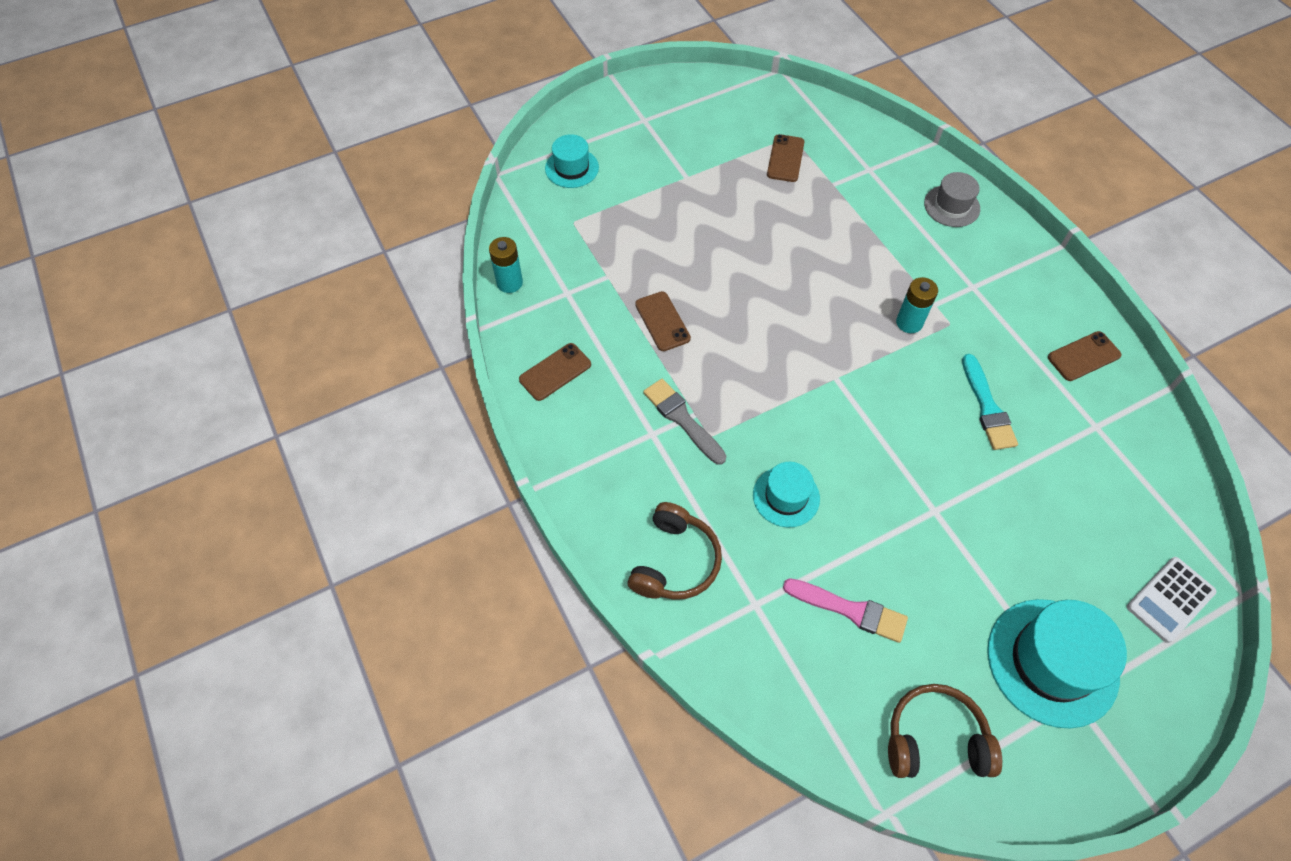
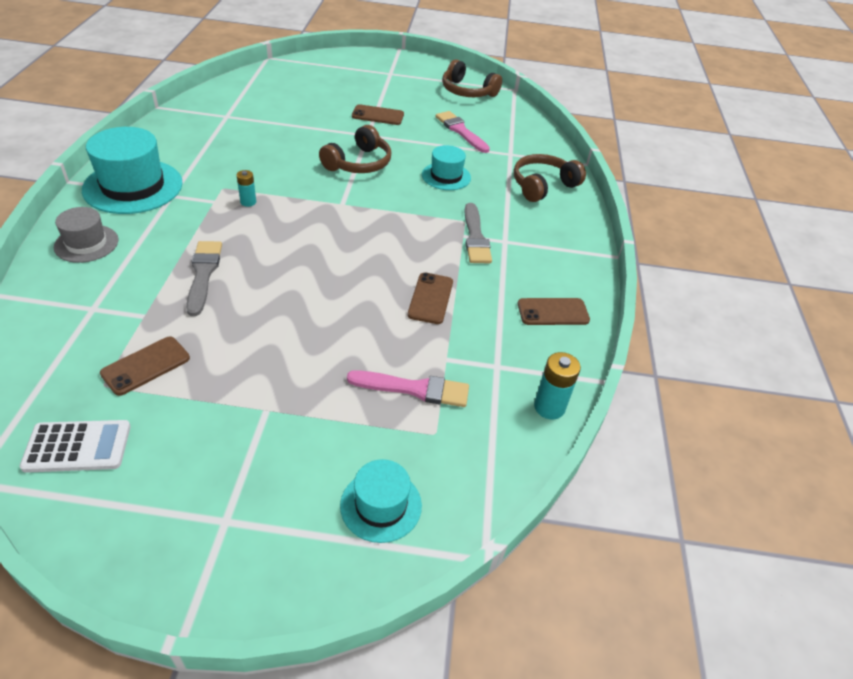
camera: 150 degrees left, 15 degrees down
turquoise battery [896,277,938,333] -> turquoise battery [237,170,256,207], size x0.65
turquoise brush [962,354,1018,450] -> none
turquoise hat [987,599,1127,728] -> turquoise hat moved to [82,127,183,214]
brown phone [1048,331,1122,381] -> brown phone moved to [352,104,404,125]
white calculator [1127,557,1217,643] -> white calculator moved to [20,420,131,473]
none -> grey brush [186,241,222,316]
none -> brown headphones [319,125,391,173]
none -> pink brush [347,370,469,407]

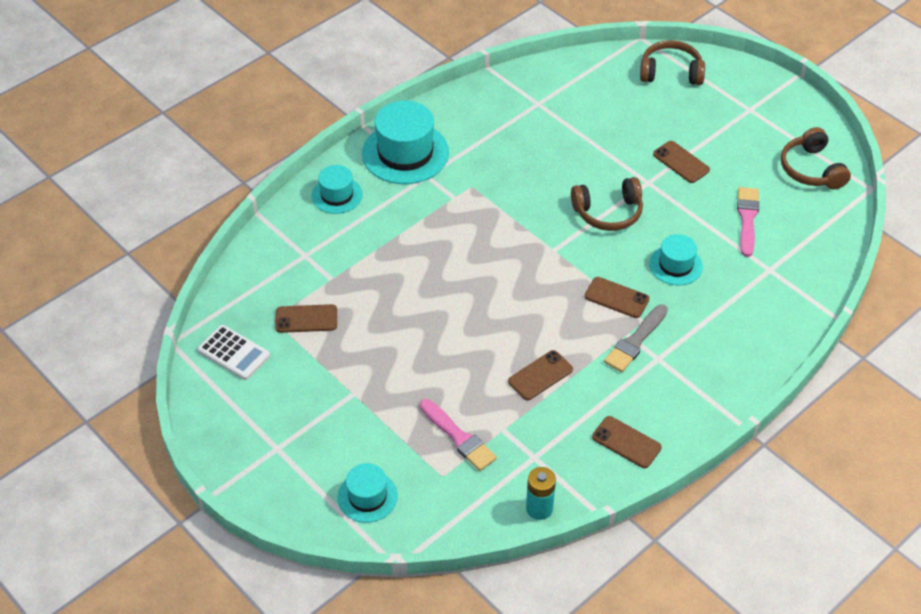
camera: 45 degrees right, 5 degrees up
grey hat [54,207,118,263] -> turquoise hat [312,165,363,214]
grey brush [186,241,222,316] -> none
turquoise battery [237,170,256,207] -> none
brown headphones [513,154,586,202] -> brown headphones moved to [640,40,705,85]
none -> brown phone [585,277,650,318]

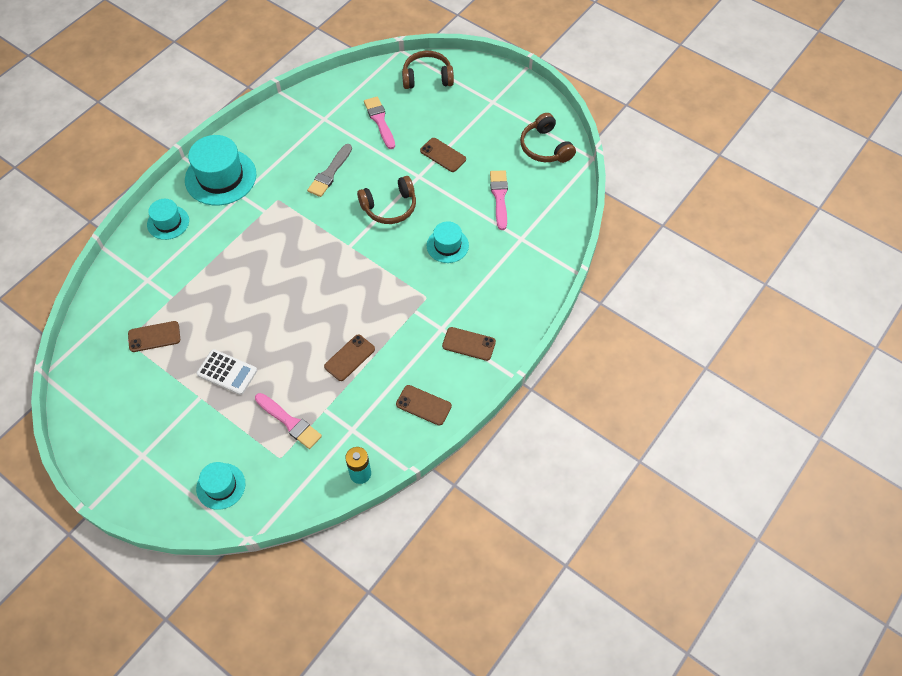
camera: 10 degrees left, 10 degrees up
white calculator [197,325,270,380] -> white calculator moved to [196,349,257,395]
brown phone [585,277,650,318] -> brown phone moved to [442,327,496,361]
grey brush [604,304,668,372] -> grey brush moved to [307,144,352,197]
none -> pink brush [364,96,395,149]

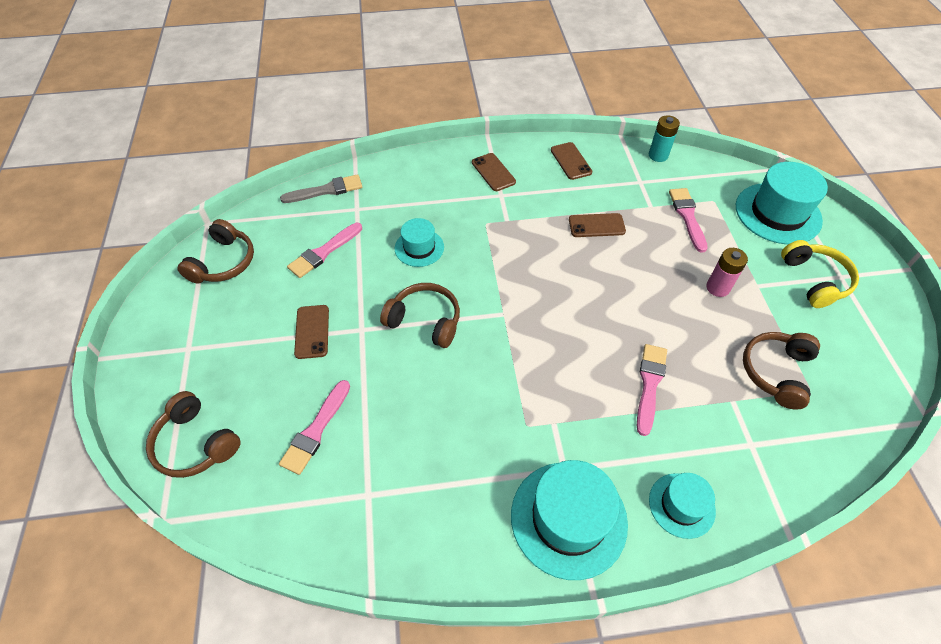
camera: 135 degrees left, 5 degrees down
brown phone [128,321,180,352] -> brown headphones [743,332,820,410]
white calculator [196,349,257,395] -> pink battery [706,248,748,297]
turquoise hat [196,462,245,510] -> turquoise hat [736,162,828,244], size x1.75
grey brush [307,144,352,197] -> grey brush moved to [280,174,362,203]
none -> pink brush [637,344,667,436]
none -> yellow headphones [781,240,859,308]

